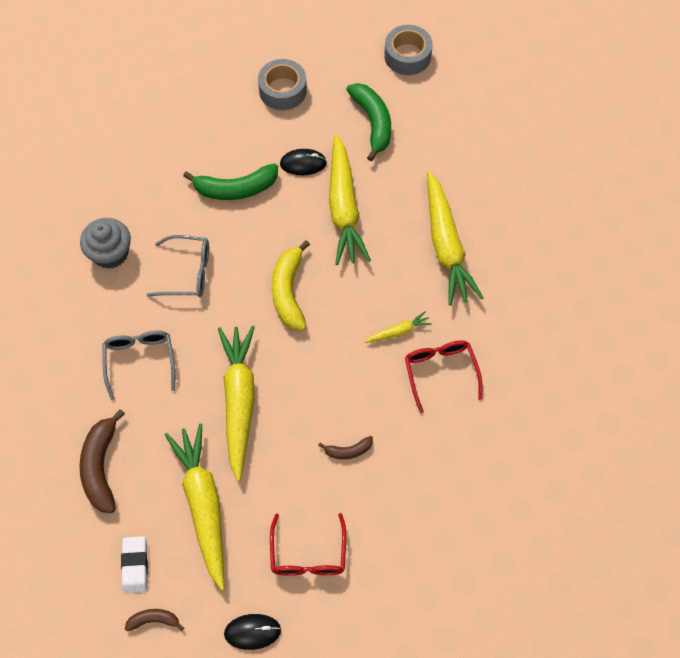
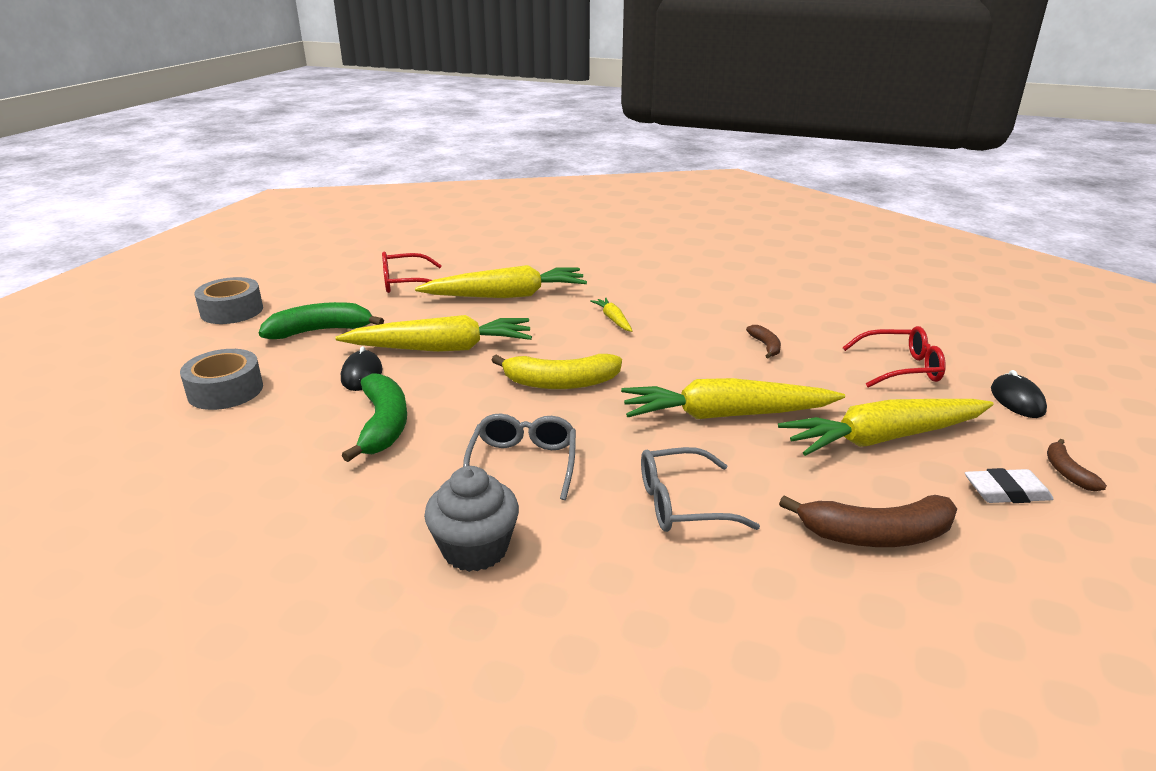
camera: 90 degrees left, 35 degrees down
red glasses [405,340,483,414] -> red glasses moved to [382,252,442,293]

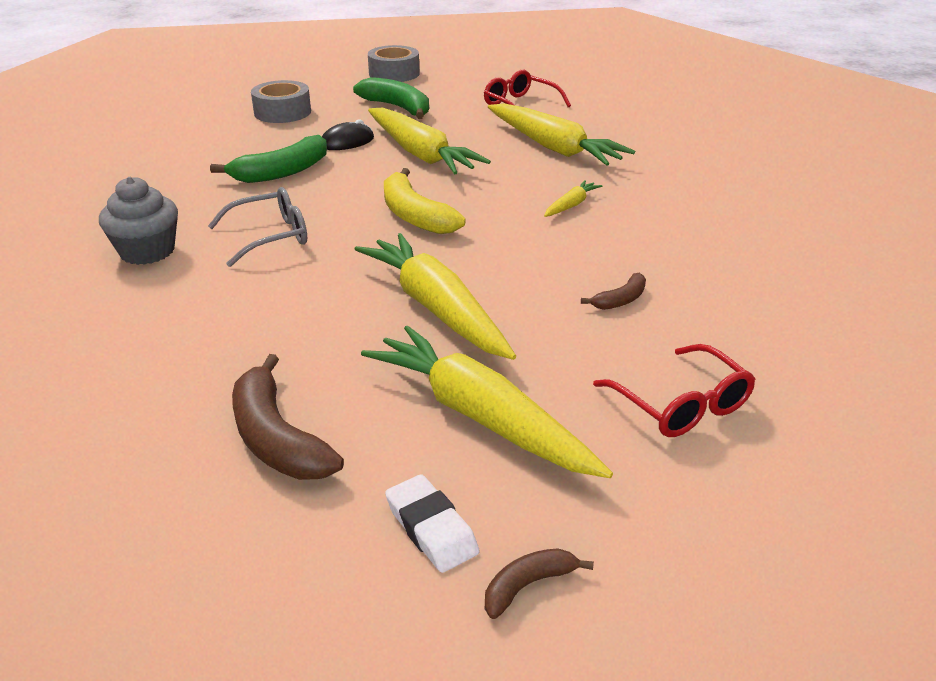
camera: 60 degrees right, 5 degrees up
grey glasses [641,447,760,532] -> none
black mouse [991,370,1047,418] -> none

